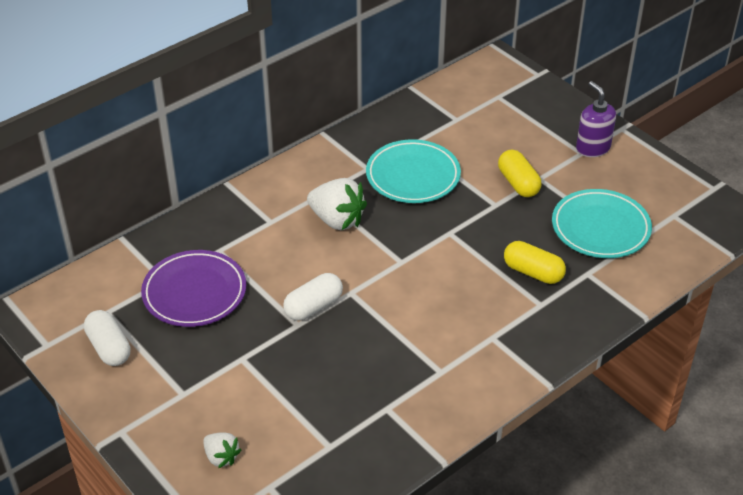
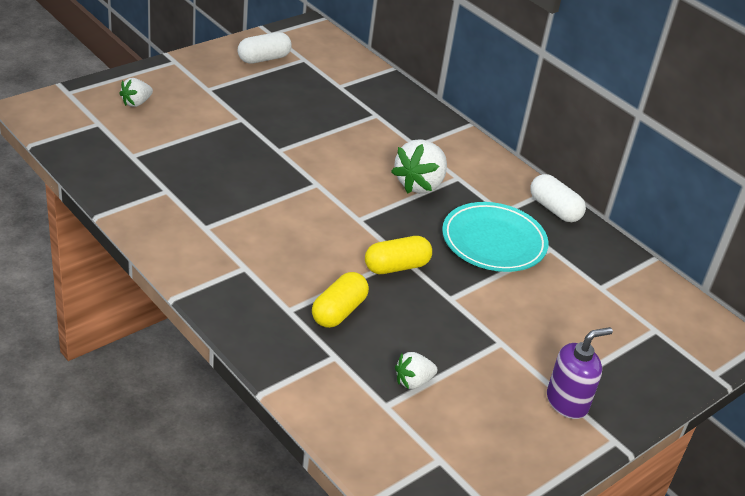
camera: 85 degrees right, 5 degrees down
purple plate [141,250,246,327] -> none
white capsule [283,273,343,321] -> white capsule moved to [530,174,586,222]
yellow capsule [498,150,542,197] -> yellow capsule moved to [365,236,432,274]
turquoise plate [552,189,652,258] -> white strawberry [395,352,437,389]

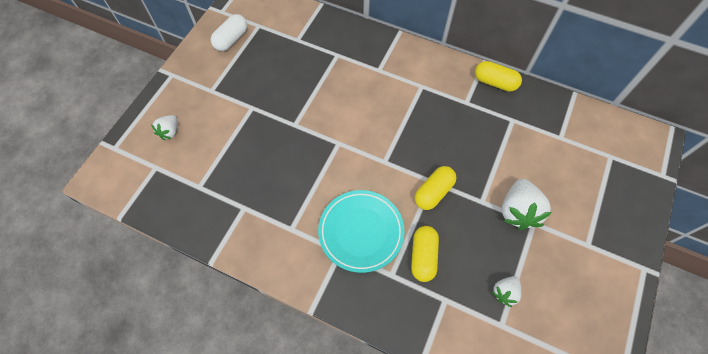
camera: 20 degrees left, 25 degrees up
white strawberry [391,139,447,194] -> white strawberry moved to [501,179,552,230]
turquoise plate [442,202,548,272] -> turquoise plate moved to [318,190,404,273]
white capsule [530,174,586,222] -> yellow capsule [475,61,522,92]
purple soap dispenser [547,327,613,419] -> none

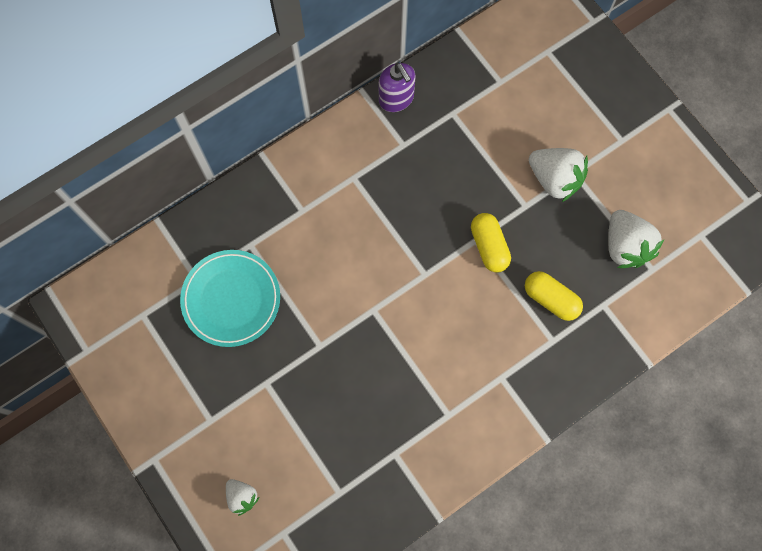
camera: 60 degrees left, 10 degrees up
white capsule [211,14,247,51] -> none
turquoise plate [318,190,404,273] -> turquoise plate moved to [180,250,280,347]
yellow capsule [475,61,522,92] -> purple soap dispenser [379,63,416,112]
white strawberry [492,276,521,307] -> white strawberry [608,210,664,268], size x1.78

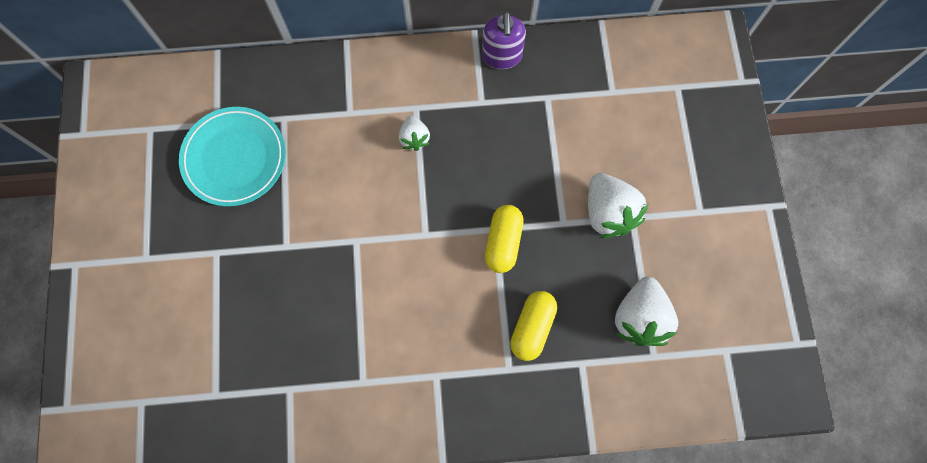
camera: 30 degrees right, 0 degrees up
white strawberry [226,479,259,516] -> white strawberry moved to [399,115,430,151]
yellow capsule [525,271,583,321] -> yellow capsule turned 45 degrees clockwise [510,291,557,361]

